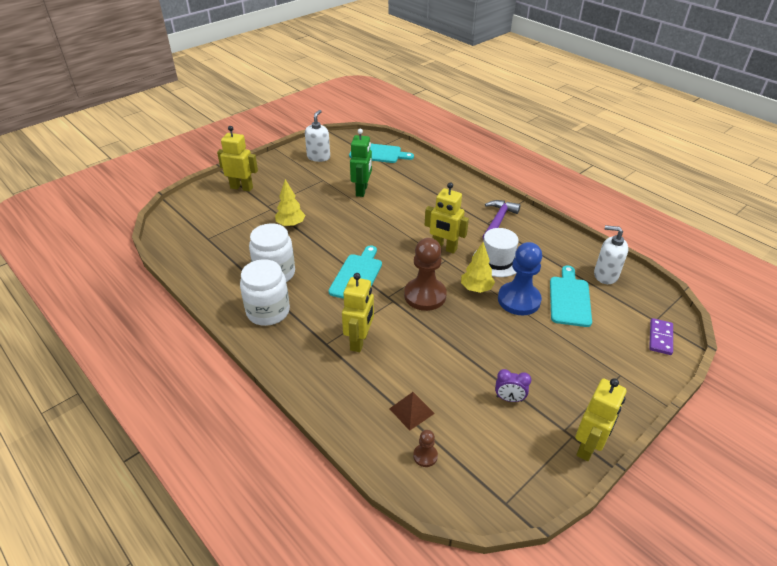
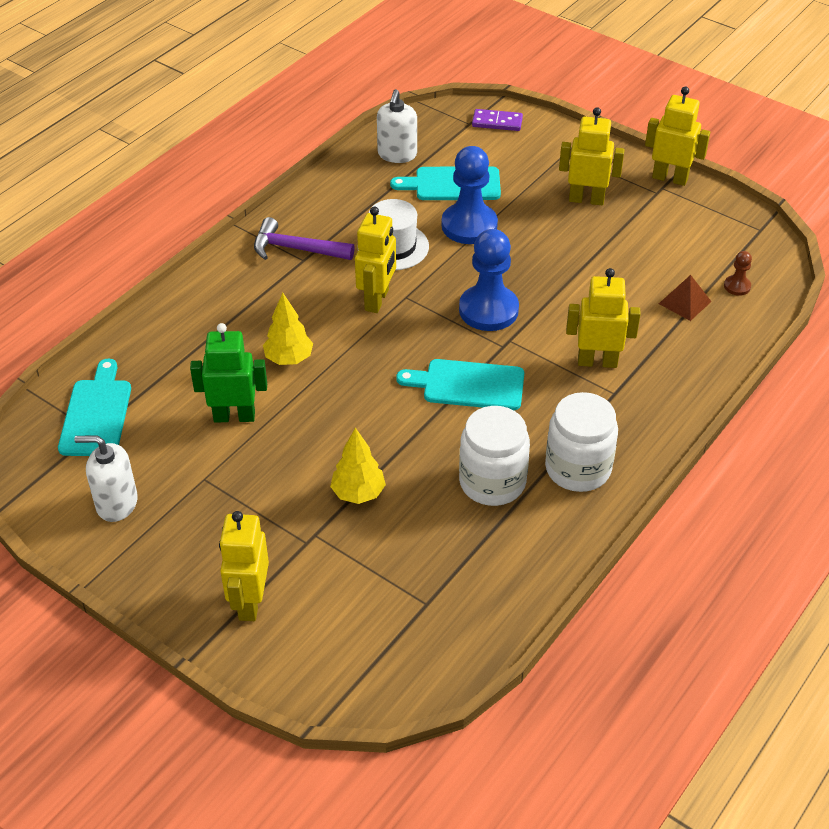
camera: 100 degrees left, 5 degrees up
brown pawn [404,238,447,311] -> blue pawn [459,229,519,331]
yellow tree [461,242,495,293] -> yellow tree moved to [263,293,313,365]
purple clock [495,369,532,402] -> none
none -> yellow robot [559,107,624,205]

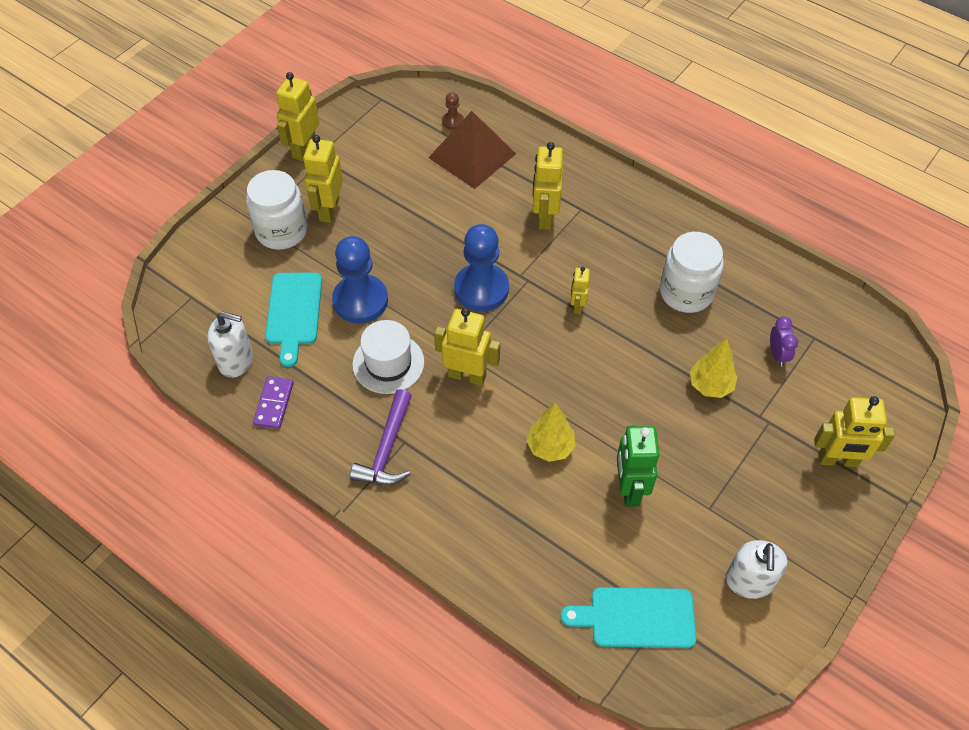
camera: 90 degrees left, 10 degrees up
turquoise cutting board [396,359,524,410] -> yellow robot [571,267,590,314]
purple domino [472,109,523,131] -> purple domino moved to [253,376,294,429]
white jar [545,392,618,492] -> white jar moved to [246,170,307,250]
brown pyramid [659,275,712,321] -> brown pyramid [428,111,516,189], size x1.95
none -> purple clock [770,316,798,367]

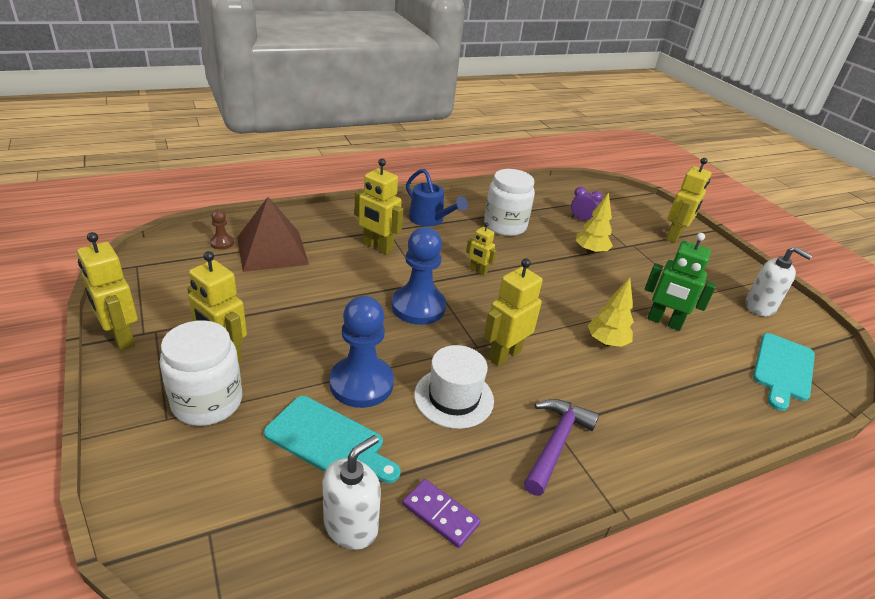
camera: 65 degrees left, 20 degrees down
purple hammer [350,389,412,485] -> purple hammer turned 105 degrees counterclockwise [524,399,599,496]
none -> blue watering can [406,169,468,227]

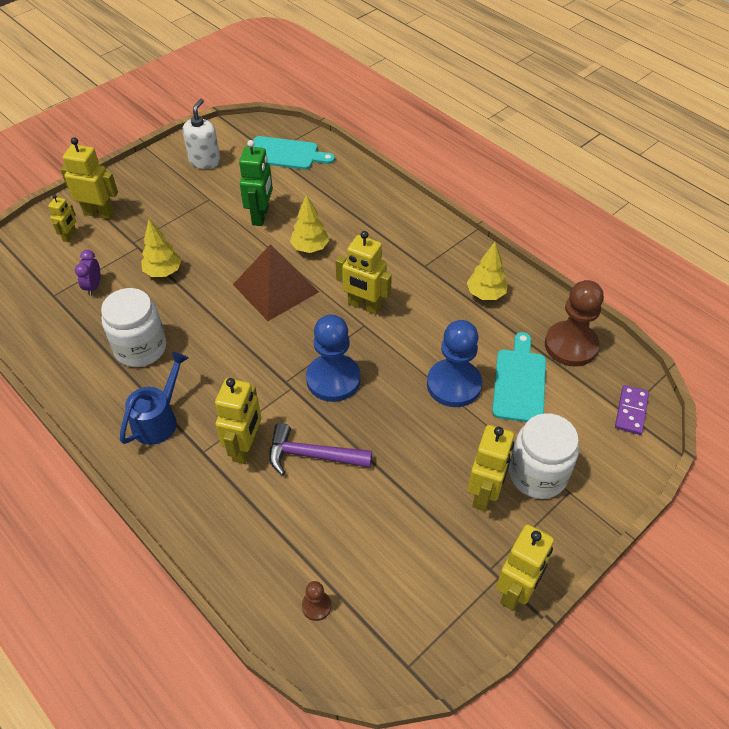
camera: 105 degrees left, 15 degrees up
brown pyramid [237,197,309,272] -> brown pyramid moved to [233,244,319,321]
white soap dispenser [322,435,381,550] -> brown pawn [545,280,604,367]
purple domino [403,479,481,548] -> purple domino moved to [615,385,649,435]
white hat [414,345,494,429] -> none
yellow robot [466,222,497,275] -> yellow robot moved to [48,195,77,242]
purple hammer [524,399,599,496] -> purple hammer moved to [269,423,372,475]
none -> yellow tree [467,242,508,300]

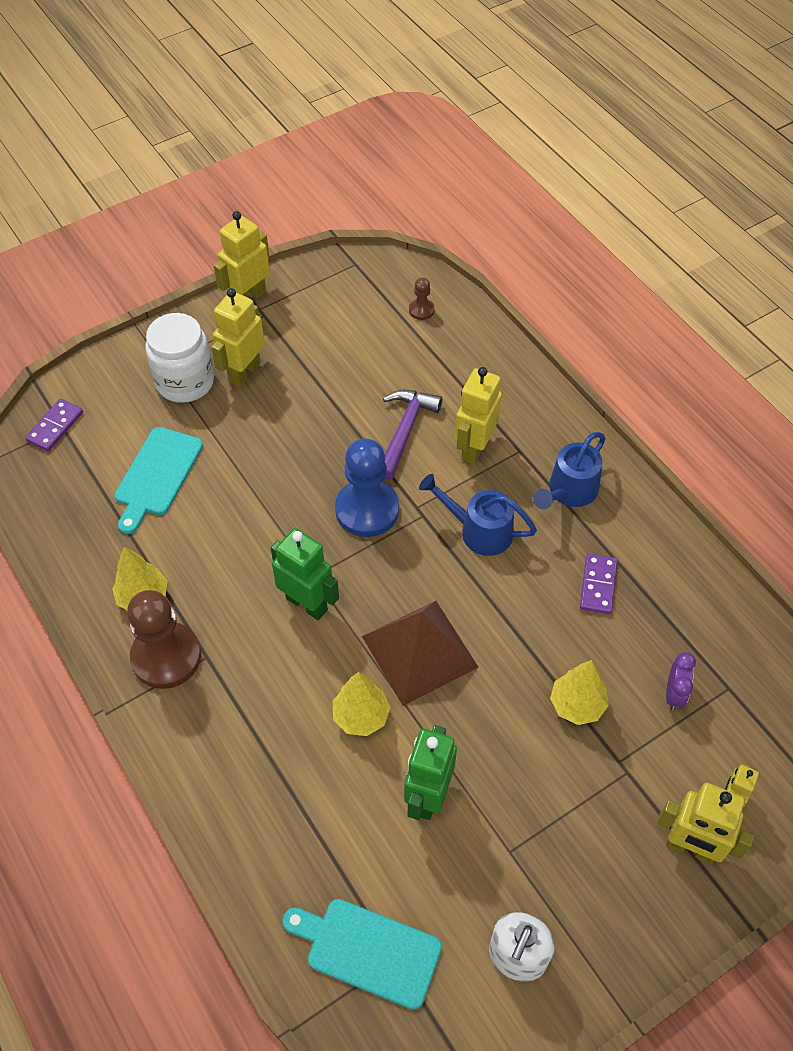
camera: 170 degrees left, 5 degrees up
white jar [101,288,166,367] -> purple domino [580,554,617,614]
purple hammer [269,423,372,475] -> purple hammer turned 90 degrees counterclockwise [383,390,442,480]
yellow robot [336,231,392,315] -> green robot [271,528,339,620]
blue pawn [427,320,482,407] -> none
brown pawn [545,280,604,367] -> brown pawn moved to [127,590,201,689]
none -> blue watering can [419,474,537,556]

